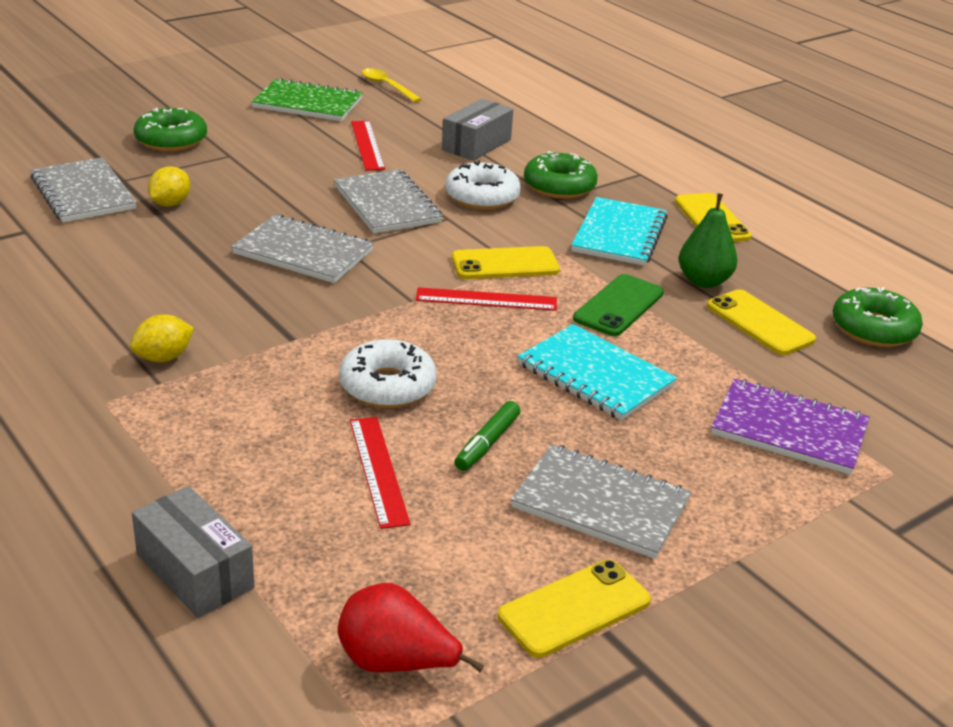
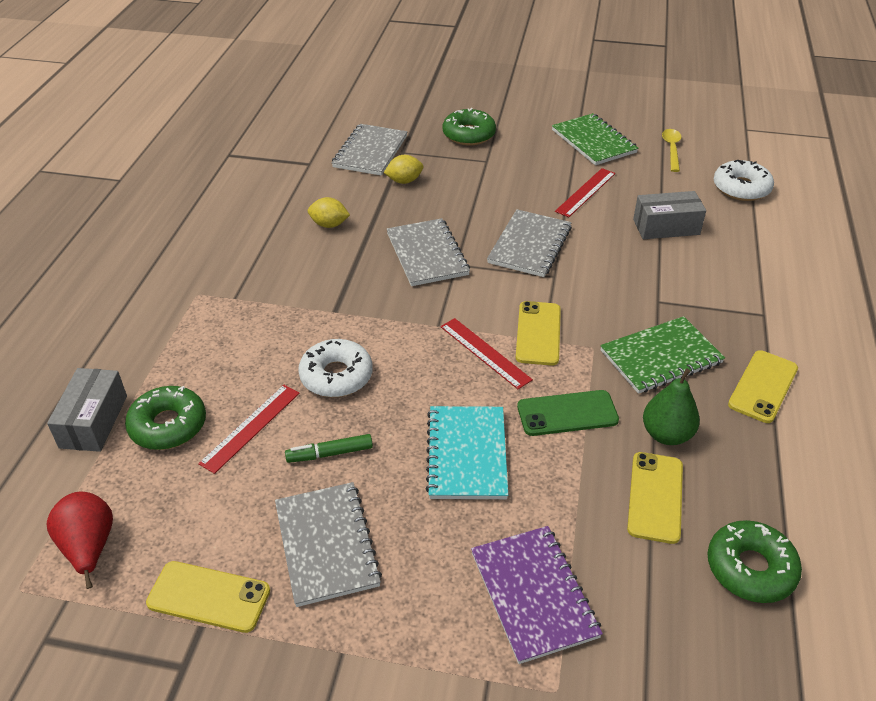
camera: 50 degrees right, 10 degrees up
yellow lemon [130,314,194,362] -> yellow lemon moved to [308,197,350,228]
white donut [445,160,521,210] -> white donut moved to [714,160,774,201]
yellow phone [452,246,560,279] -> yellow phone turned 60 degrees clockwise [516,301,561,366]
green donut [524,151,598,199] -> green donut moved to [125,386,206,450]
turquoise notebook [571,197,668,266] -> green notebook [600,316,725,394]

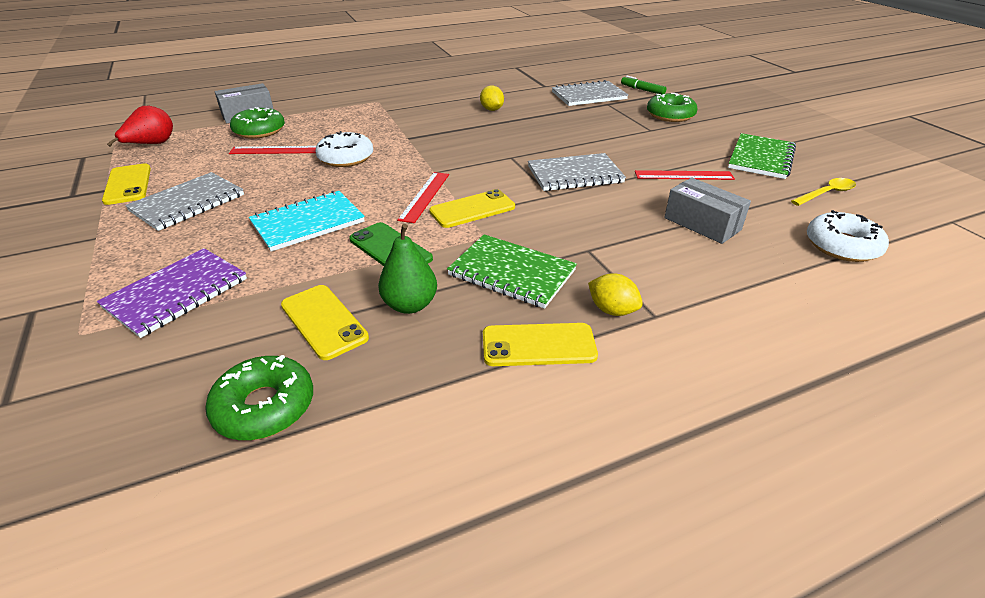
camera: 55 degrees right, 5 degrees down
green marker [285,434,373,463] -> green marker moved to [621,75,667,94]
yellow lemon [384,155,423,184] -> yellow lemon moved to [588,273,643,316]
grey notebook [387,218,470,286] -> none
yellow phone [627,452,683,544] -> yellow phone turned 75 degrees clockwise [281,285,369,360]

